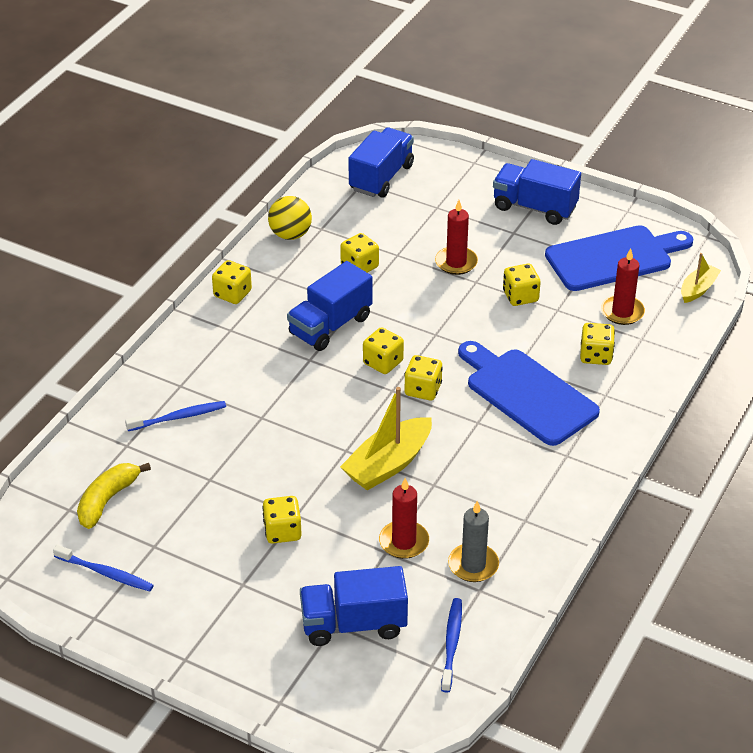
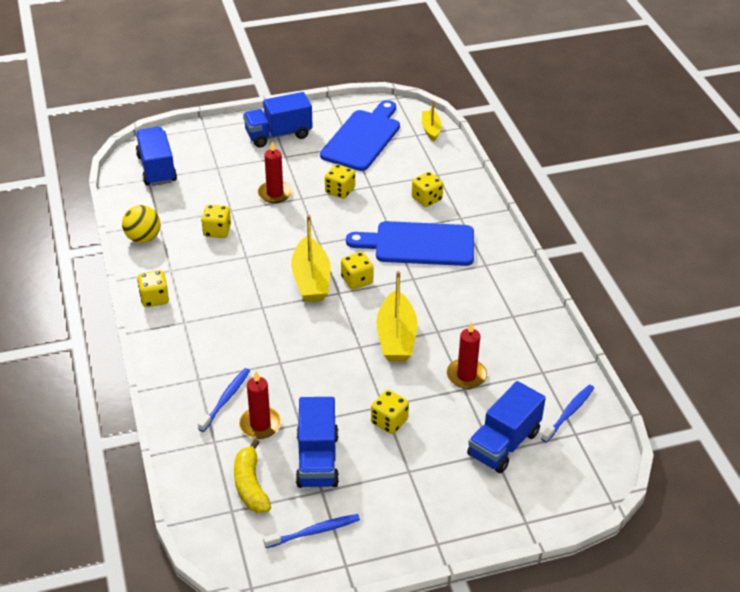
camera: 45 degrees left, 0 degrees up
blue truck [287,261,373,351] -> blue truck moved to [296,397,339,488]
yellow dice [363,327,404,374] -> yellow boat [291,215,331,302]
blue toothbrush [441,598,462,693] -> blue toothbrush turned 75 degrees clockwise [541,385,594,443]
grey candle [448,501,499,582] -> none
red candle [601,248,645,325] -> red candle moved to [239,371,281,439]

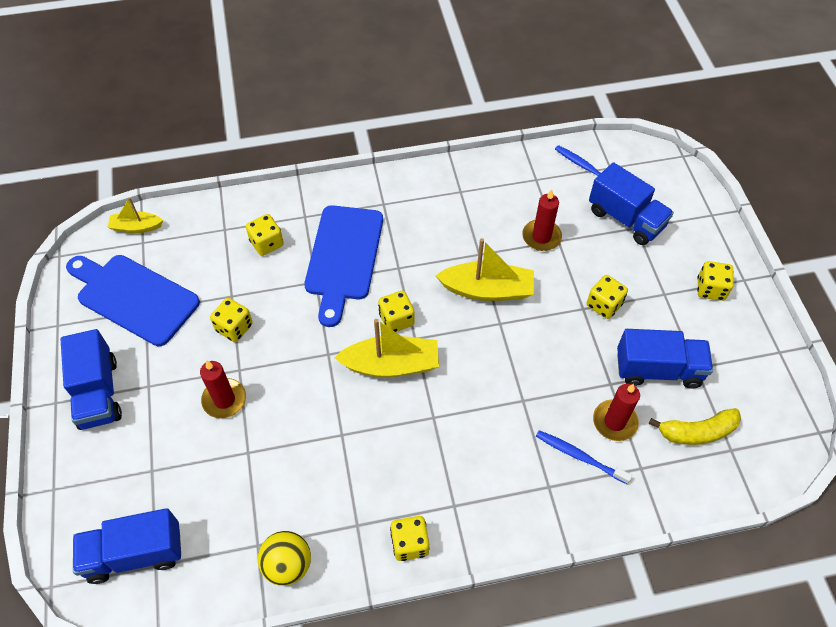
camera: 85 degrees left, 15 degrees up
yellow dice [201,205,231,238] -> yellow dice moved to [697,261,734,301]
blue toothbrush [263,514,360,548] -> none

